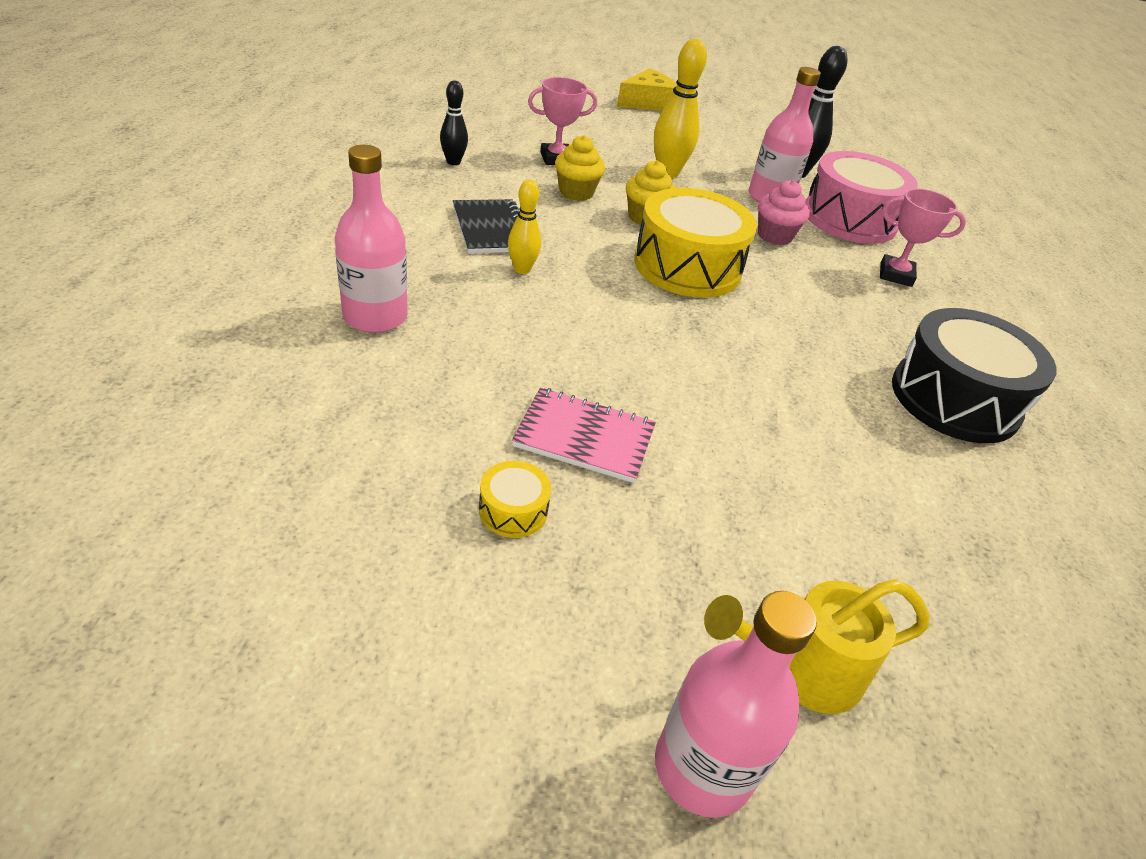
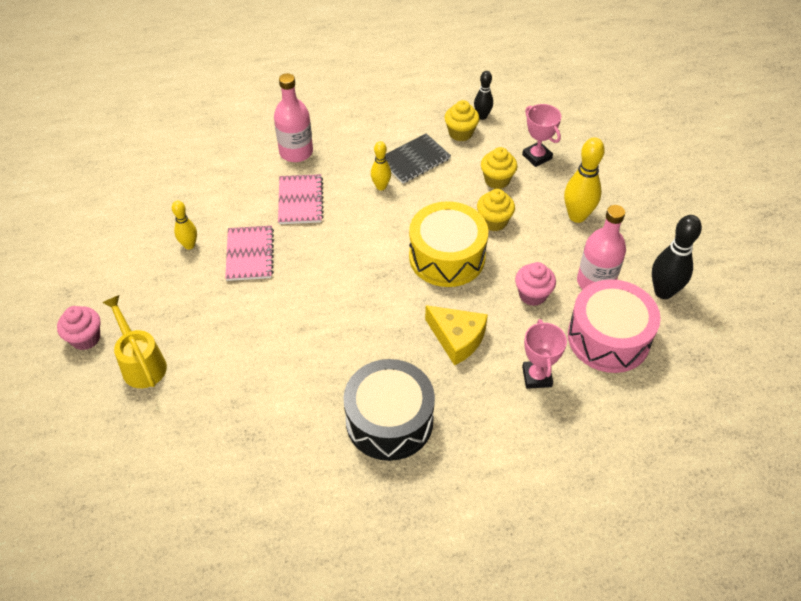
camera: 75 degrees right, 10 degrees up
yellow drum [479,461,551,538] -> yellow bowling pin [172,200,197,249]
yellow cheese [617,68,677,111] -> yellow cheese moved to [425,305,488,366]
pink bottle [655,591,817,818] -> pink cupcake [57,306,101,350]
none -> pink notebook [278,174,323,224]
none -> yellow cupcake [445,100,479,141]

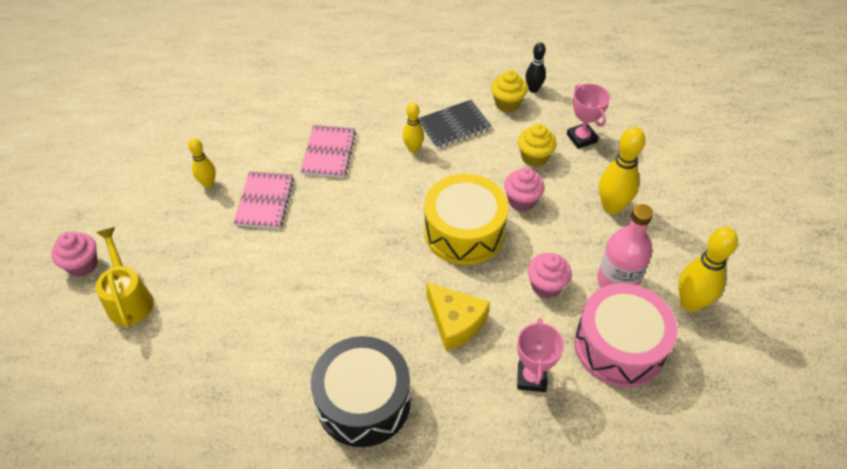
camera: 10 degrees right, 0 degrees up
pink bottle [274,73,313,162] -> none
yellow cupcake [477,189,515,231] -> pink cupcake [504,167,545,211]
black bowling pin [652,215,702,299] -> yellow bowling pin [678,227,738,312]

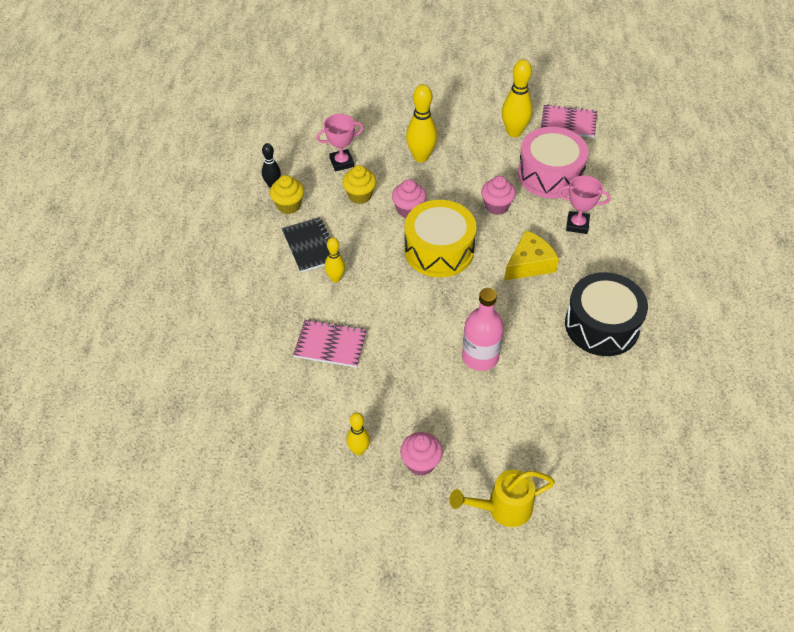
camera: 85 degrees left, 0 degrees up
pink cupcake [51,232,98,277] -> pink cupcake moved to [400,432,443,476]
pink notebook [233,171,294,229] -> pink notebook moved to [541,104,597,138]
pink bottle [597,204,653,288] -> pink bottle moved to [462,288,504,371]

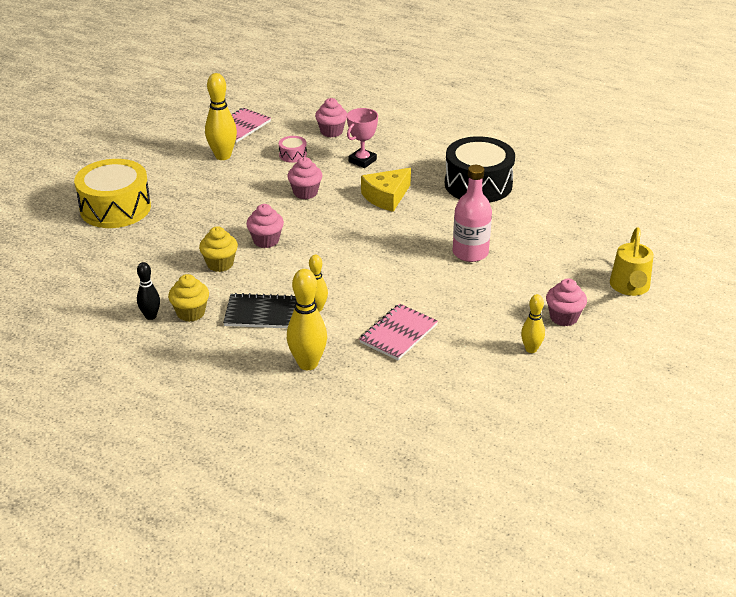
camera: 65 degrees left, 15 degrees down
pink trophy [316,114,364,171] -> none
yellow drum [404,200,477,277] -> yellow drum moved to [74,159,151,228]
yellow bowling pin [406,84,437,162] -> yellow bowling pin moved to [287,269,327,370]
yellow cheese [504,230,559,281] -> yellow cheese turned 120 degrees counterclockwise [361,168,411,212]
pink drum [518,127,589,198] -> pink drum [279,136,307,163], size x0.42
none -> pink cupcake [315,98,347,137]

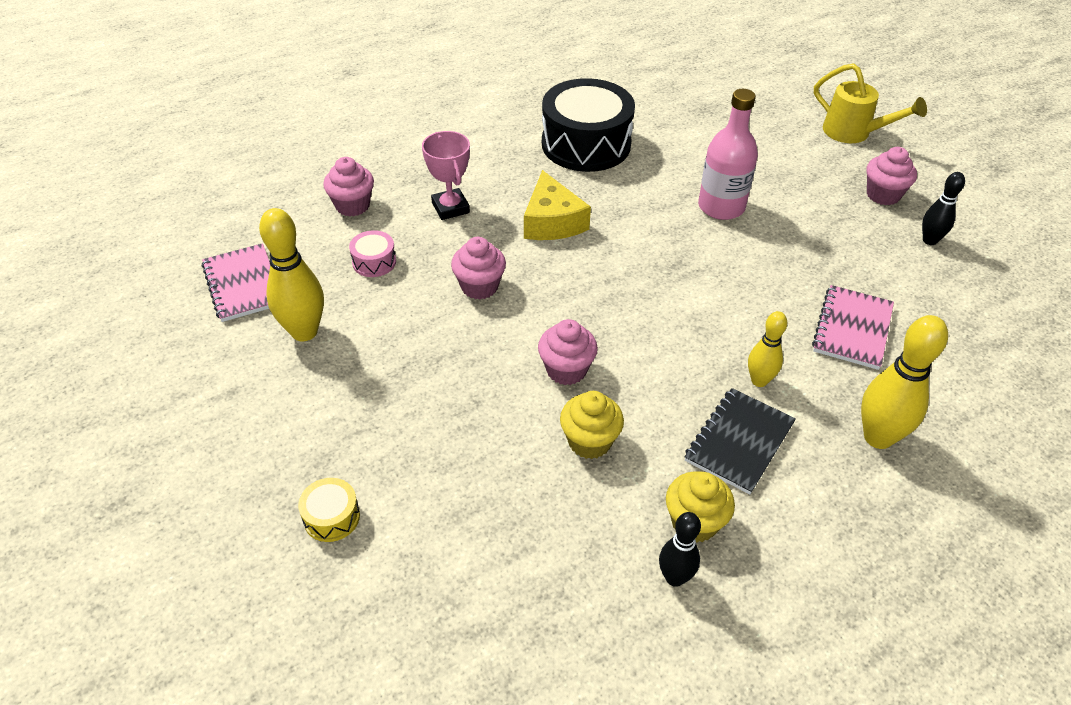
camera: 60 degrees left, 10 degrees up
yellow drum [74,159,151,228] -> yellow drum [298,478,360,542], size x0.42
pink notebook [359,304,438,360] -> pink notebook turned 45 degrees clockwise [812,285,894,370]
yellow bowling pin [521,294,545,353] -> black bowling pin [922,172,965,245]

